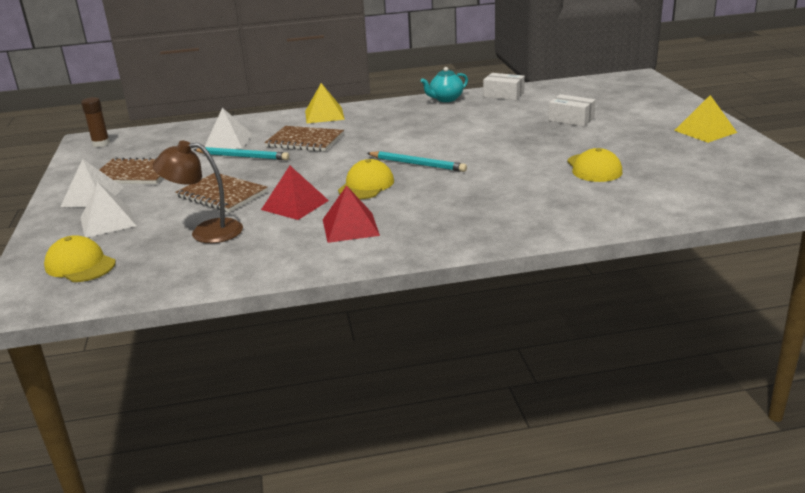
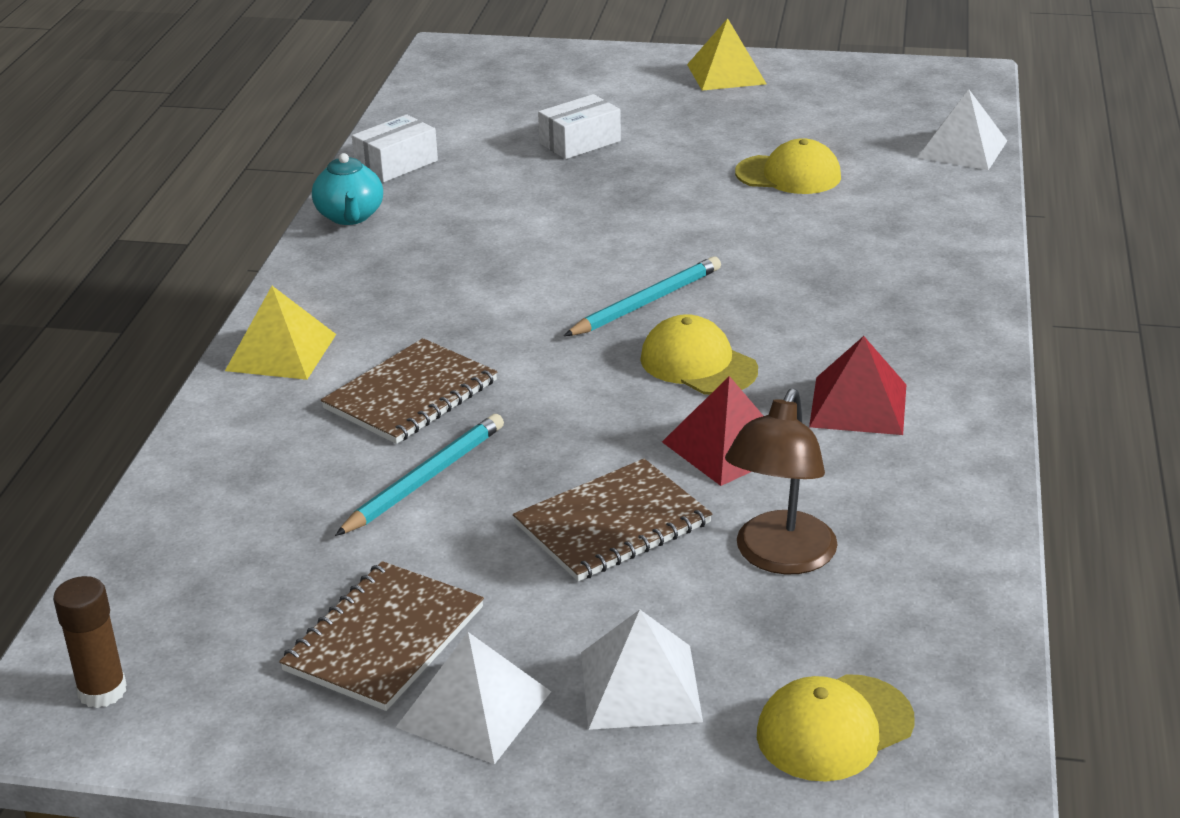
camera: 70 degrees left, 5 degrees up
white pyramid [204,108,253,149] -> white pyramid moved to [917,89,1007,170]

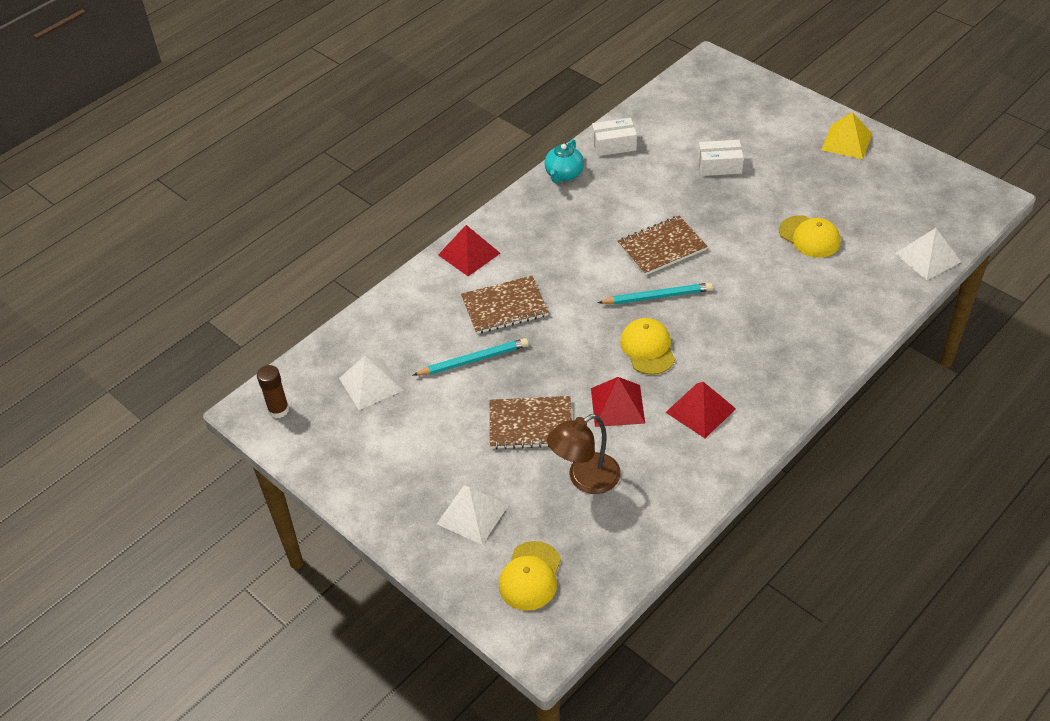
camera: 35 degrees right, 15 degrees up
yellow pyramid [225,286,336,380] -> red pyramid [438,225,501,276]
brown notebook [279,561,484,711] -> brown notebook moved to [618,216,708,275]
white pyramid [396,632,551,764] -> white pyramid moved to [339,356,403,410]
yellow cap [757,674,915,782] -> yellow cap turned 75 degrees counterclockwise [499,541,561,611]

